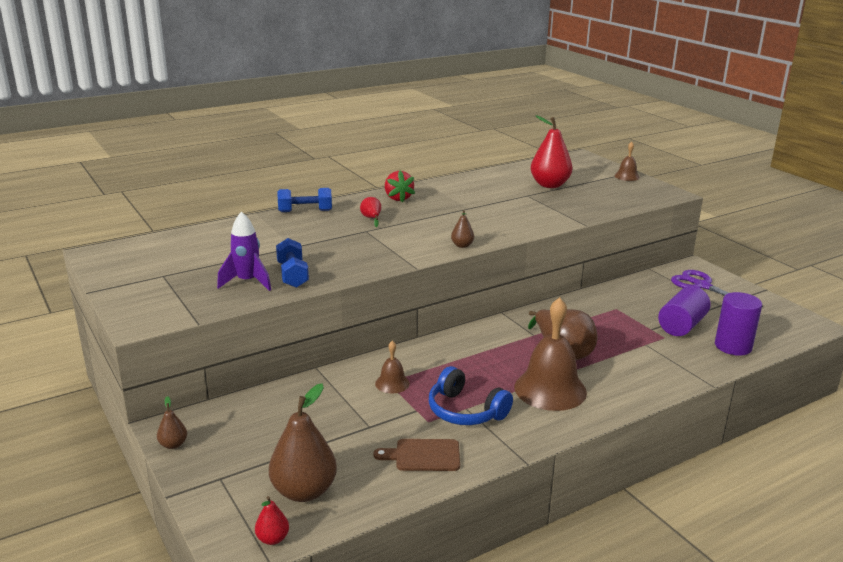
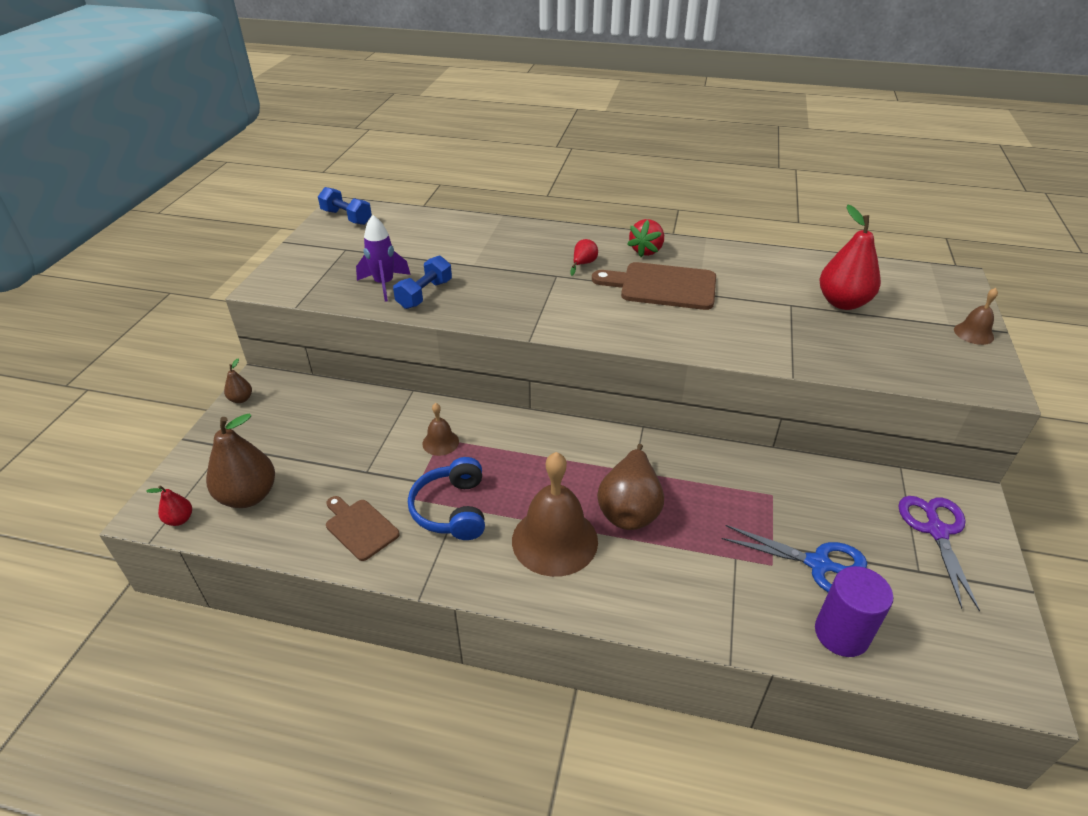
camera: 45 degrees right, 15 degrees up
blue dumbbell [278,188,332,212] -> blue dumbbell moved to [318,187,372,225]
brown pear [451,210,474,248] -> none
purple cylinder [658,286,711,336] -> blue scissors [722,525,867,592]
none -> brown cutting board [592,262,716,310]

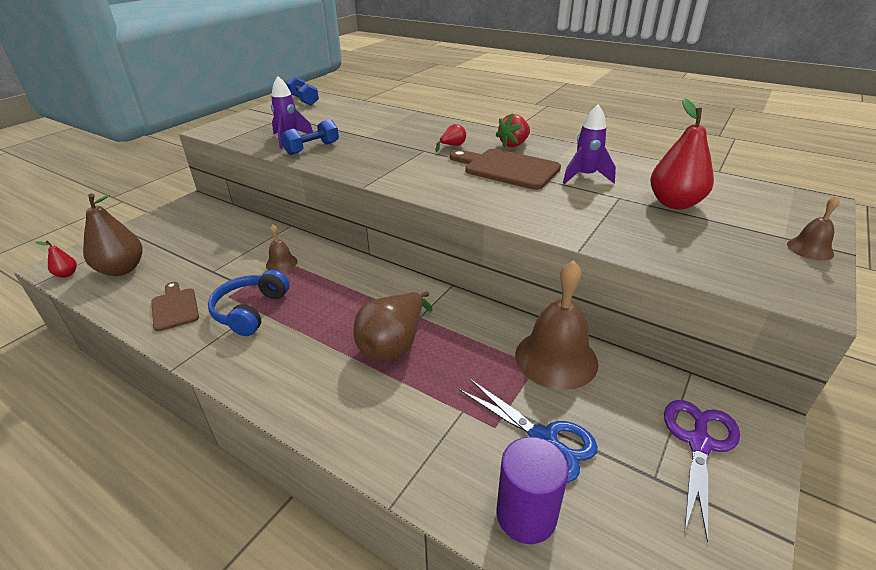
camera: 20 degrees right, 5 degrees down
brown pear [224,358,252,403] -> none
brown bell [512,452,598,577] -> brown bell moved to [515,260,598,390]
none -> purple rocket [563,105,616,184]

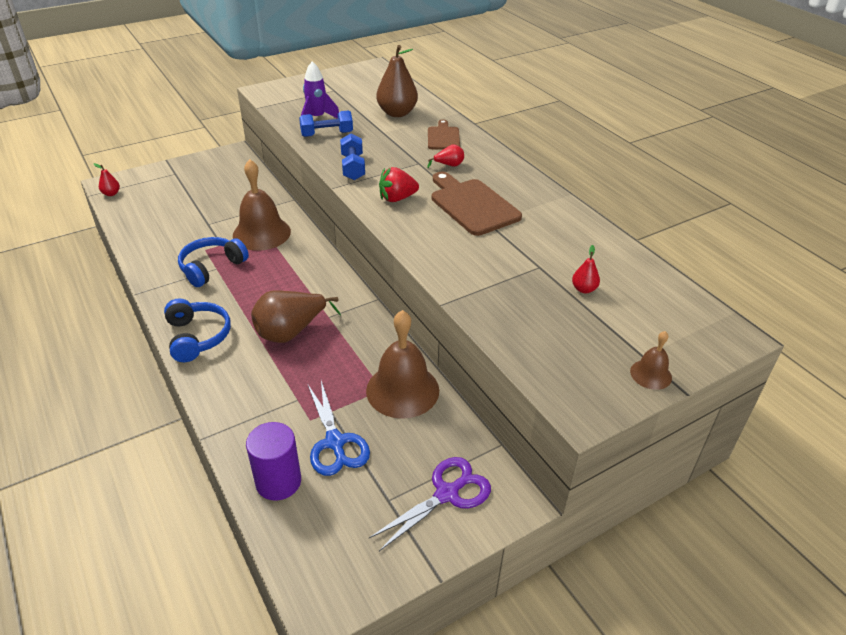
camera: 25 degrees right, 5 degrees up
brown pear [83,194,143,276] -> brown pear moved to [377,45,418,117]
brown cutting board [151,282,199,331] -> brown cutting board moved to [428,120,460,150]
brown bell [266,224,297,272] -> brown bell [233,159,291,251], size x2.07
blue dumbbell [286,76,319,106] -> blue dumbbell moved to [340,133,365,180]
red strawberry [495,113,530,148] -> red strawberry moved to [379,167,419,202]
purple rocket [563,105,616,184] -> none
red pear [650,99,714,209] -> red pear [572,245,600,293], size x0.47
none -> blue headphones [164,299,231,362]

